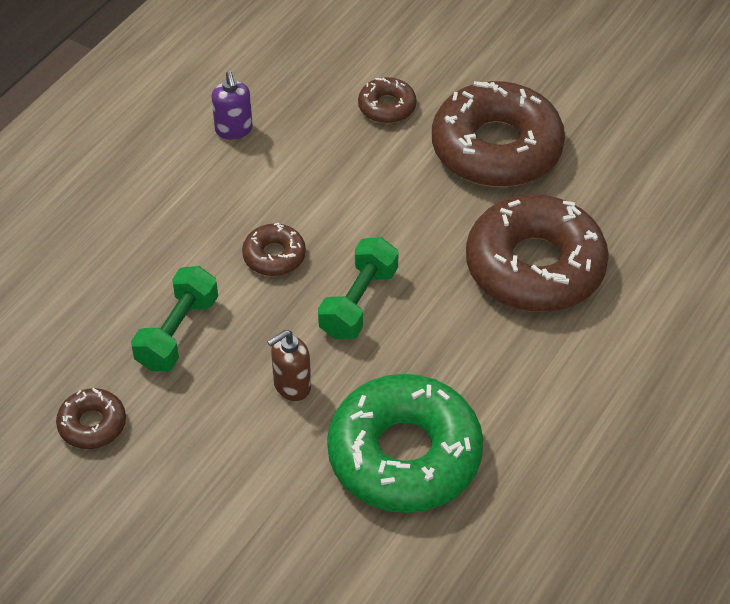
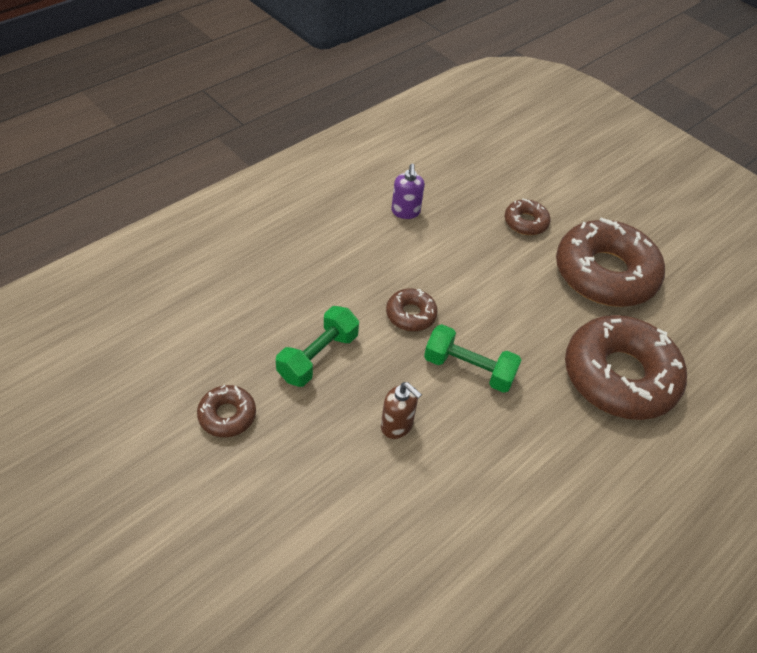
camera: 10 degrees right, 0 degrees up
brown soap dispenser [267,330,311,401] -> brown soap dispenser turned 120 degrees counterclockwise [381,382,422,439]
green dumbbell [318,237,399,339] -> green dumbbell turned 75 degrees clockwise [424,324,521,393]
green donut [327,374,483,513] -> none

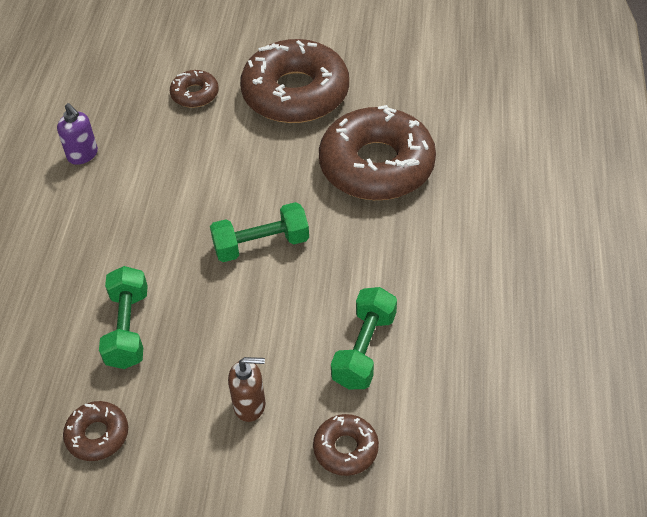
camera: 35 degrees left, 0 degrees up
brown soap dispenser [381,382,422,439] -> brown soap dispenser moved to [228,357,265,422]
brown donut [386,288,438,331] -> brown donut moved to [313,414,379,476]
none -> green dumbbell [331,287,397,389]

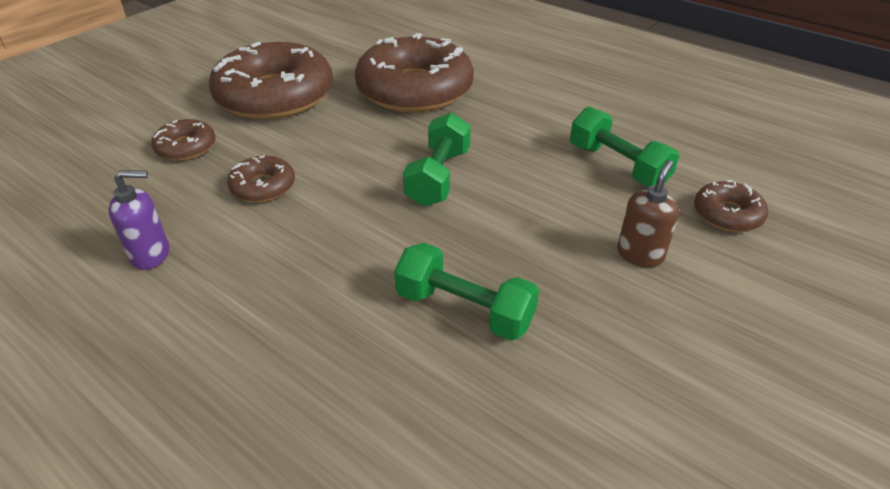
camera: 60 degrees left, 10 degrees down
brown donut [63,401,128,461] -> brown donut moved to [227,155,295,202]

